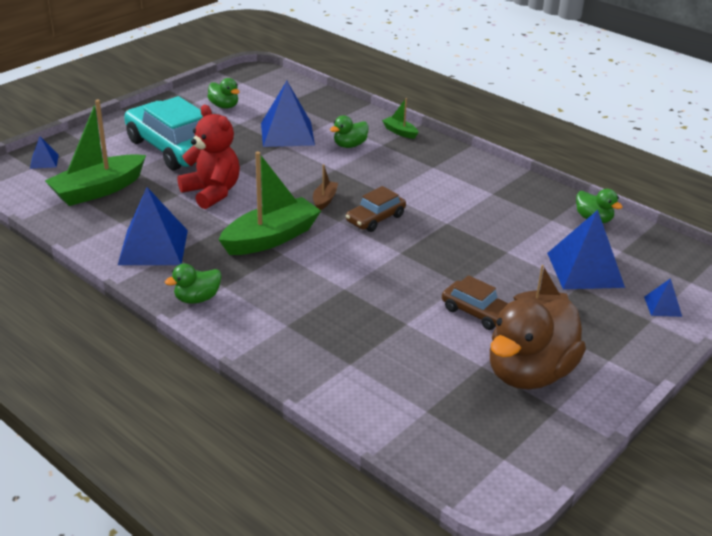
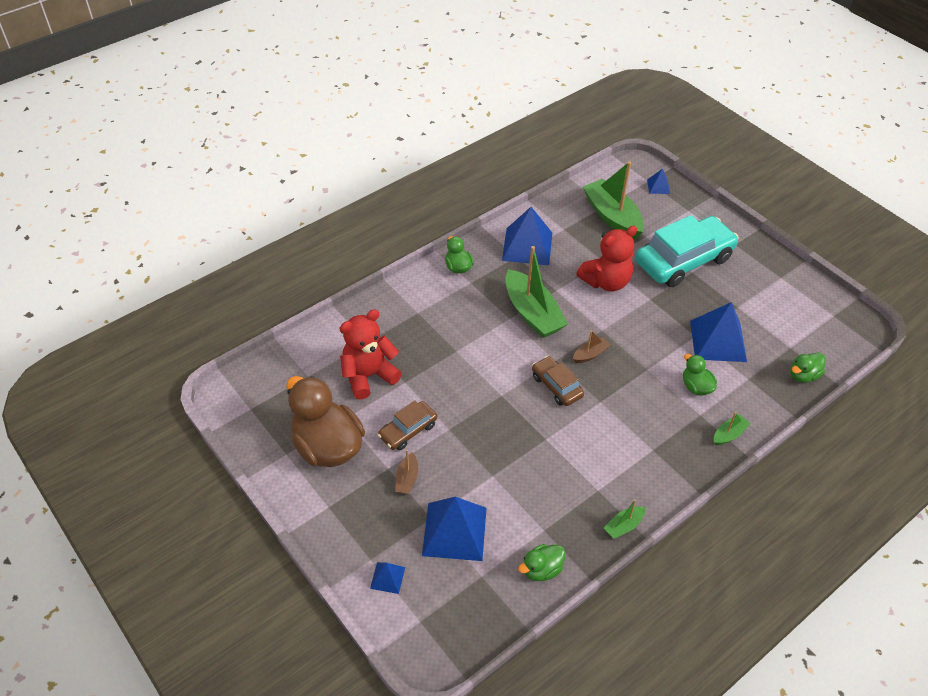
camera: 100 degrees right, 15 degrees up
green duck [207,78,240,109] -> green duck moved to [790,352,825,383]
brown boat [313,164,338,210] -> brown boat turned 60 degrees counterclockwise [573,330,611,363]
none -> red teddy bear [340,309,402,400]
none -> green boat [604,499,645,539]

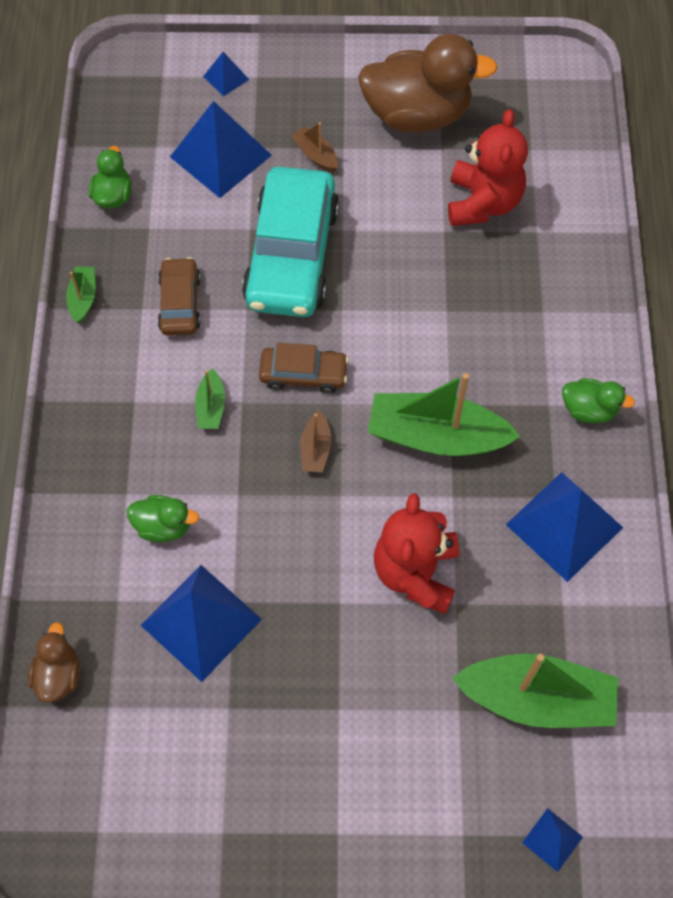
camera: 130 degrees right, 15 degrees up
brown car [378,401,437,450] -> brown car moved to [158,257,201,335]
turquoise car [635,215,739,287] -> turquoise car moved to [242,167,339,317]
green boat [714,412,751,445] -> green boat moved to [195,368,225,429]
green duck [790,352,825,383] -> brown duck [28,622,80,703]

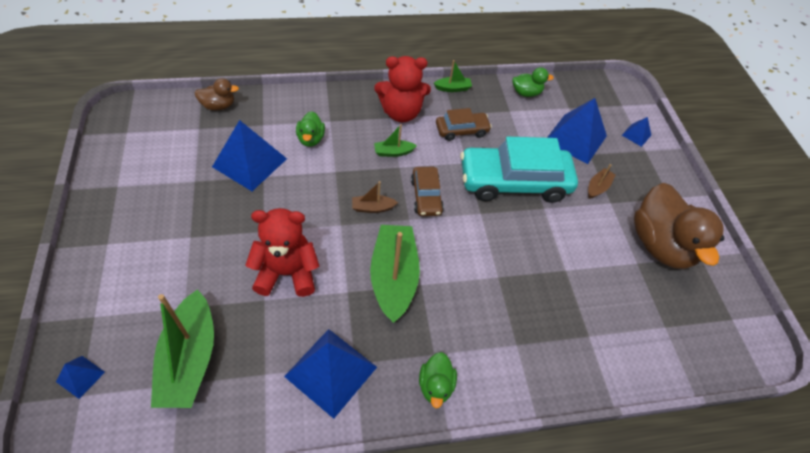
camera: 75 degrees right, 10 degrees down
red teddy bear [448,109,528,226] -> red teddy bear moved to [374,56,431,122]

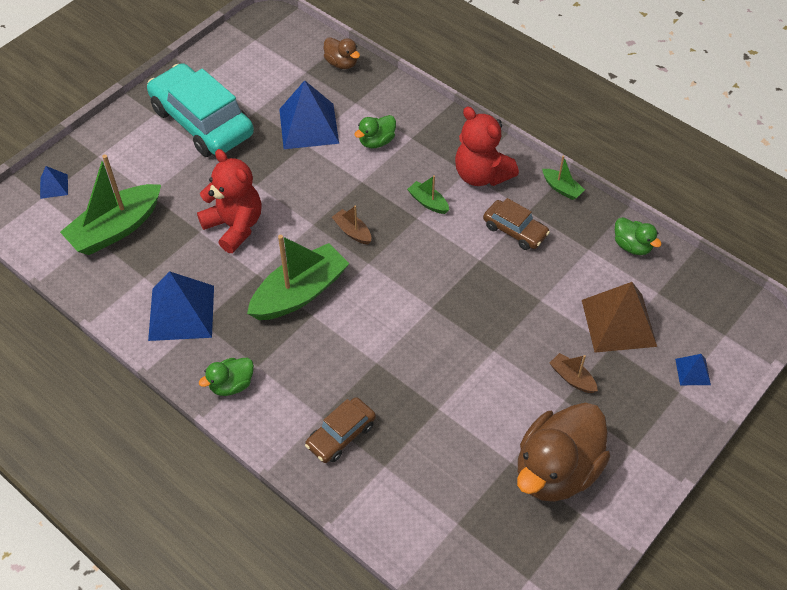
camera: 55 degrees right, 0 degrees up
brown car [411,167,444,216] -> brown car moved to [305,397,376,463]
turquoise car [460,137,578,203] -> turquoise car moved to [147,63,254,157]
blue pyramid [547,98,607,164] -> brown pyramid [582,282,657,353]
brown boat [588,164,616,199] -> brown boat turned 135 degrees counterclockwise [550,353,598,393]

